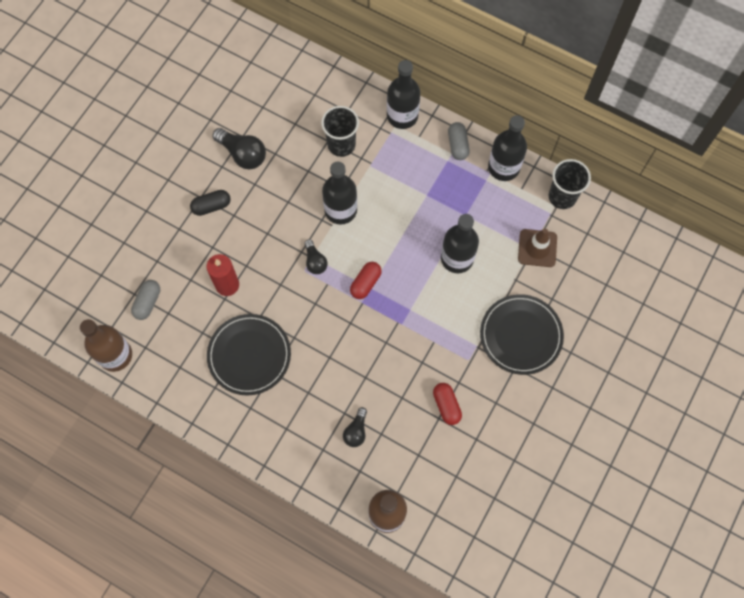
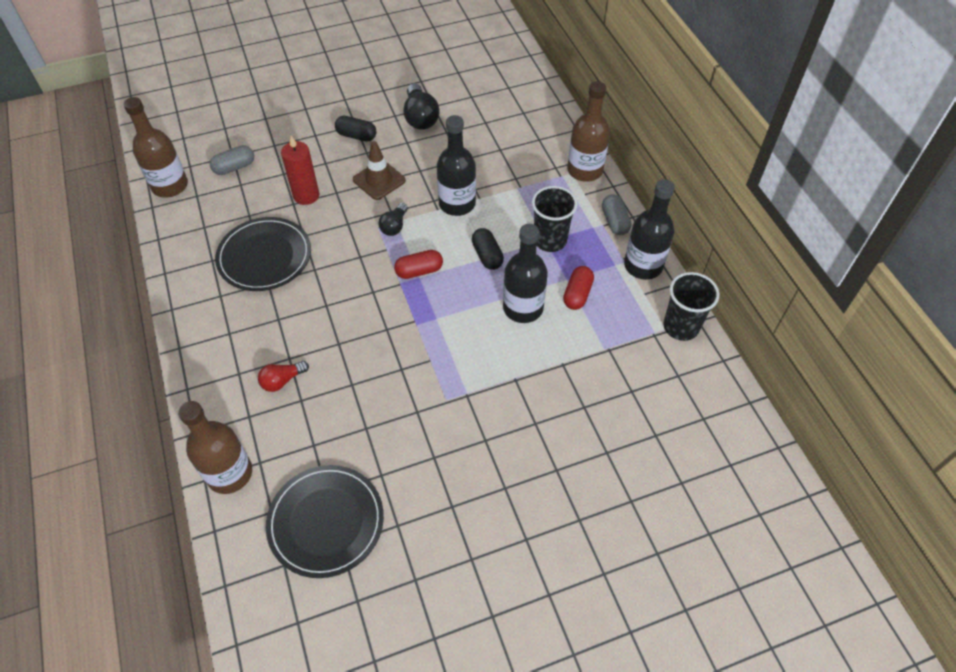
camera: 40 degrees right, 15 degrees down
black cup [321,106,359,157] -> black cup moved to [532,186,577,252]
black light bulb [343,407,367,447] -> red light bulb [258,361,309,392]
black bottle [387,60,420,129] -> brown bottle [567,81,610,182]
red capsule [433,383,462,425] -> red capsule moved to [563,266,594,310]
grey capsule [448,122,470,160] -> grey capsule turned 45 degrees counterclockwise [602,194,631,235]
black plate [480,294,564,375] -> black plate moved to [266,465,384,578]
brown traffic cone [518,229,557,267] -> brown traffic cone moved to [353,141,406,200]
none -> black capsule [472,228,504,270]

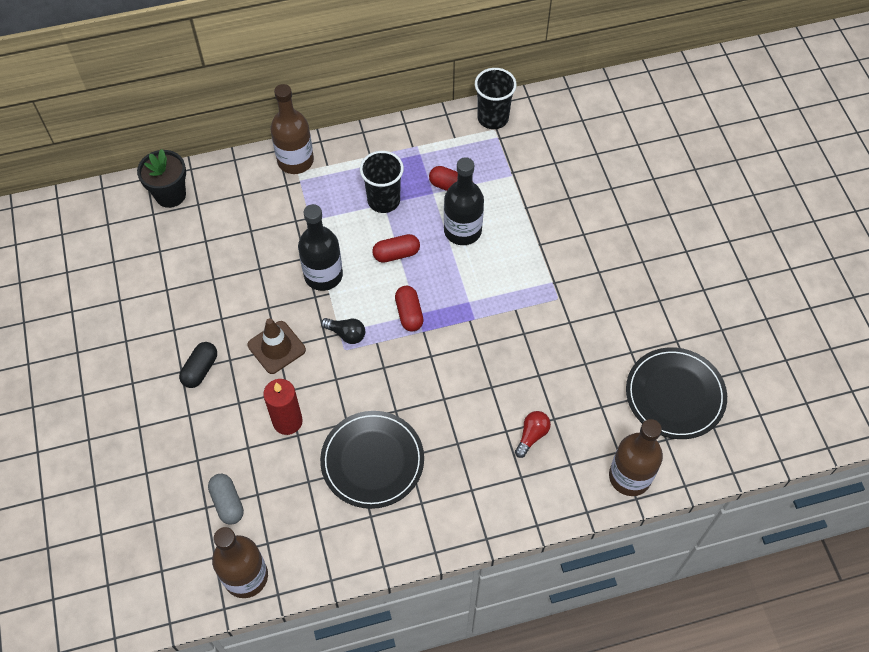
camera: 85 degrees left, 5 degrees up
red light bulb [258,361,309,392] -> red light bulb turned 120 degrees counterclockwise [515,411,551,458]
black light bulb [403,83,440,130] -> none
black capsule [472,228,504,270] -> red capsule [372,234,420,263]
grey capsule [602,194,631,235] -> none
black bottle [624,179,675,280] -> none
none -> black flower pot [137,149,186,208]

